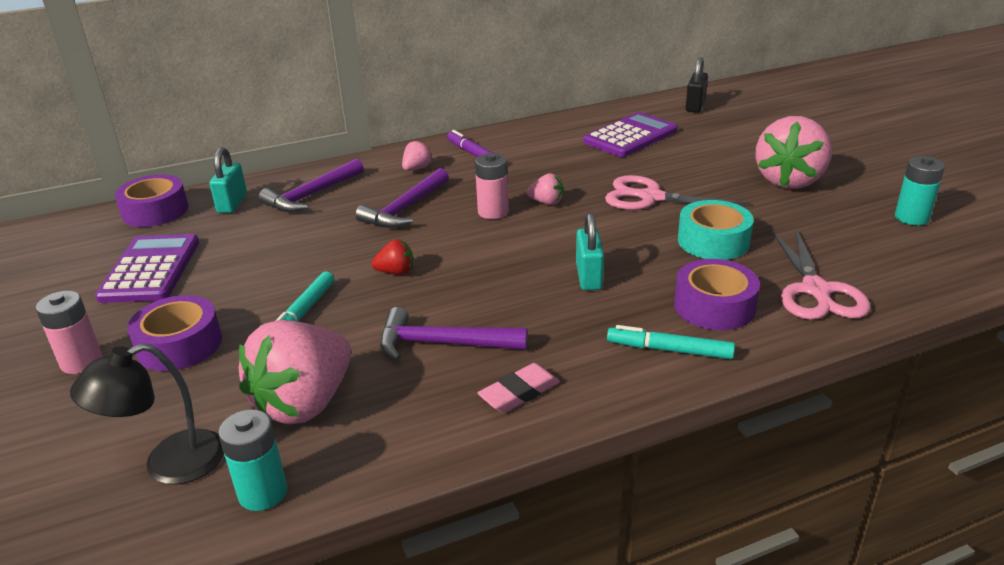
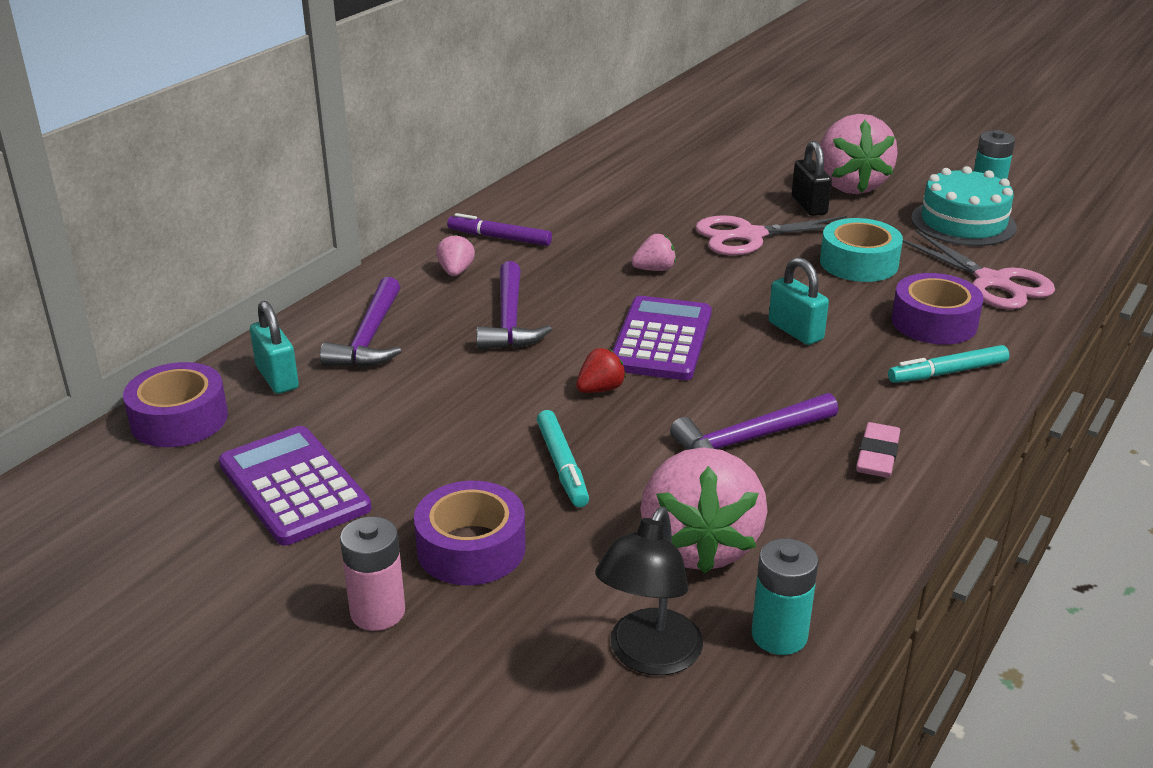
camera: 35 degrees left, 0 degrees up
pink battery [475,153,509,219] -> none
purple calculator [583,112,678,157] -> purple calculator moved to [612,296,712,380]
black padlock [685,57,708,113] -> black padlock moved to [792,141,832,216]
none -> turquoise cake [911,166,1017,246]

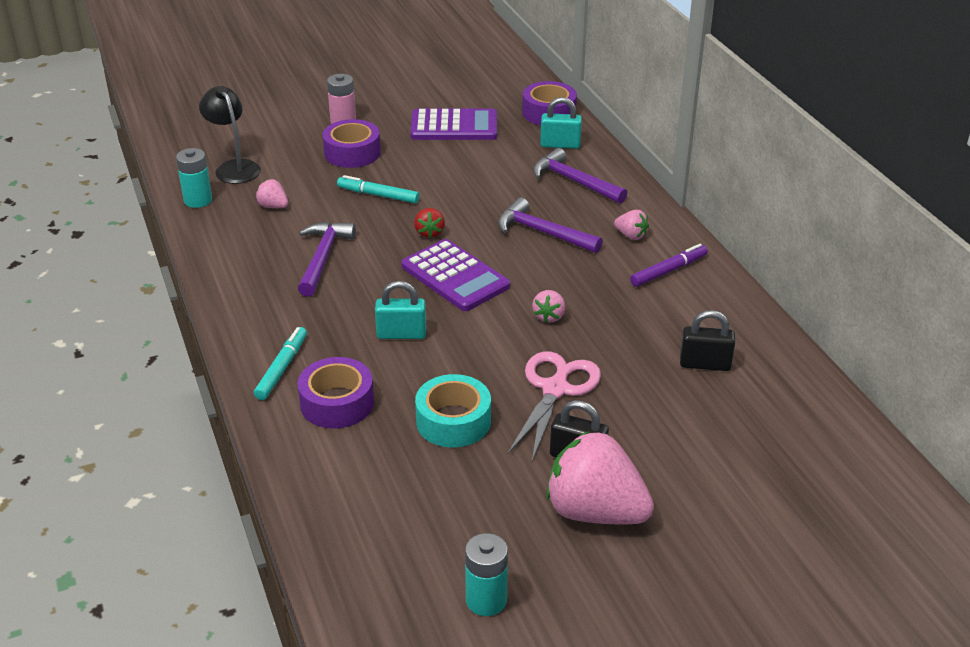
camera: 125 degrees right, 5 degrees up
pink strawberry [640,447,768,573] -> pink strawberry [256,179,288,208], size x0.44
pink eraser [856,422,900,478] -> none
pink scissors [903,229,1055,309] -> none
turquoise cake [911,166,1017,246] -> none
none -> black padlock [680,310,735,371]

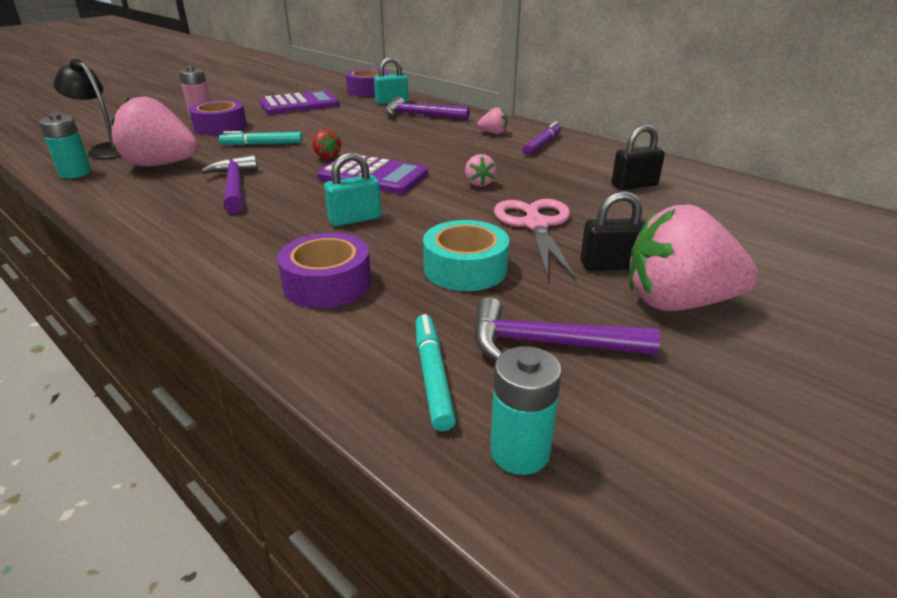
camera: 25 degrees left, 5 degrees down
turquoise marker [254,327,307,400] -> turquoise marker moved to [416,314,456,431]
pink strawberry [256,179,288,208] -> pink strawberry [111,96,199,167], size x2.29
turquoise battery [465,533,508,616] -> turquoise battery moved to [490,346,562,475]
purple hammer [498,198,603,253] -> purple hammer moved to [474,297,660,360]

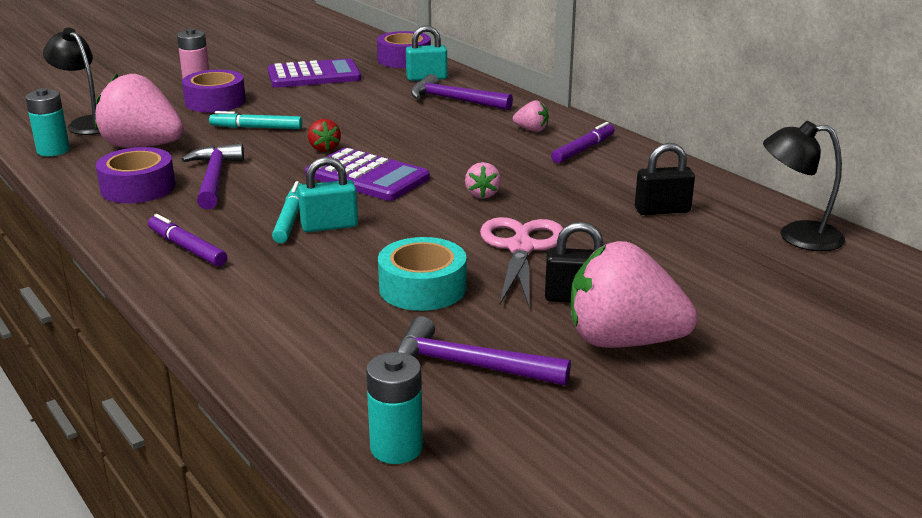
camera: 10 degrees right, 5 degrees down
purple tape [277,233,371,308] -> purple tape moved to [96,147,175,203]
turquoise marker [416,314,456,431] -> turquoise marker moved to [272,181,303,243]
none -> purple marker [148,214,227,266]
none -> black lamp [763,121,845,251]

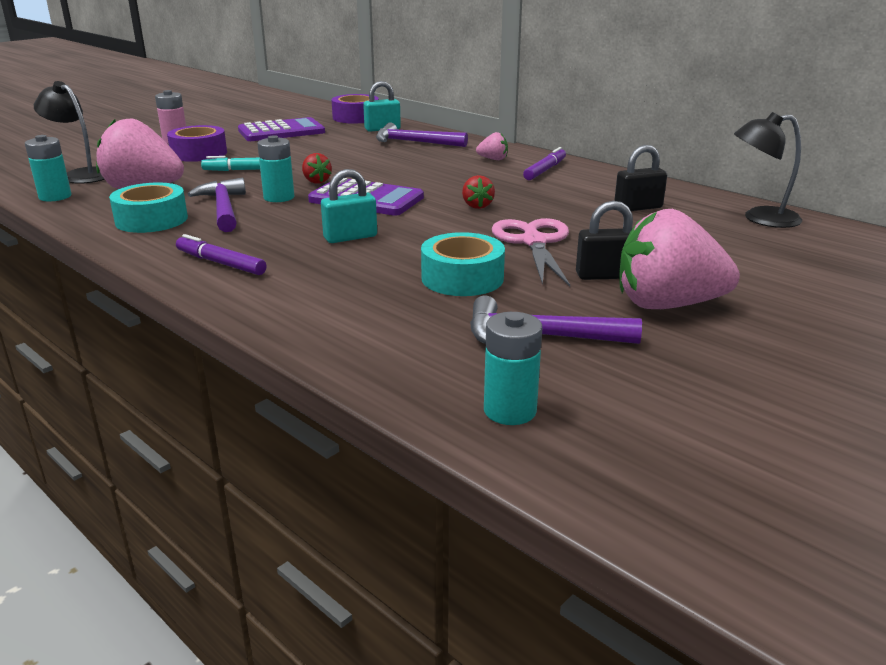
camera: 10 degrees left, 0 degrees up
purple tape [96,147,175,203] -> turquoise tape [109,183,188,233]
turquoise marker [272,181,303,243] -> none
pink strawberry [465,162,501,199] -> red strawberry [462,175,495,209]
none -> turquoise battery [257,135,294,202]

